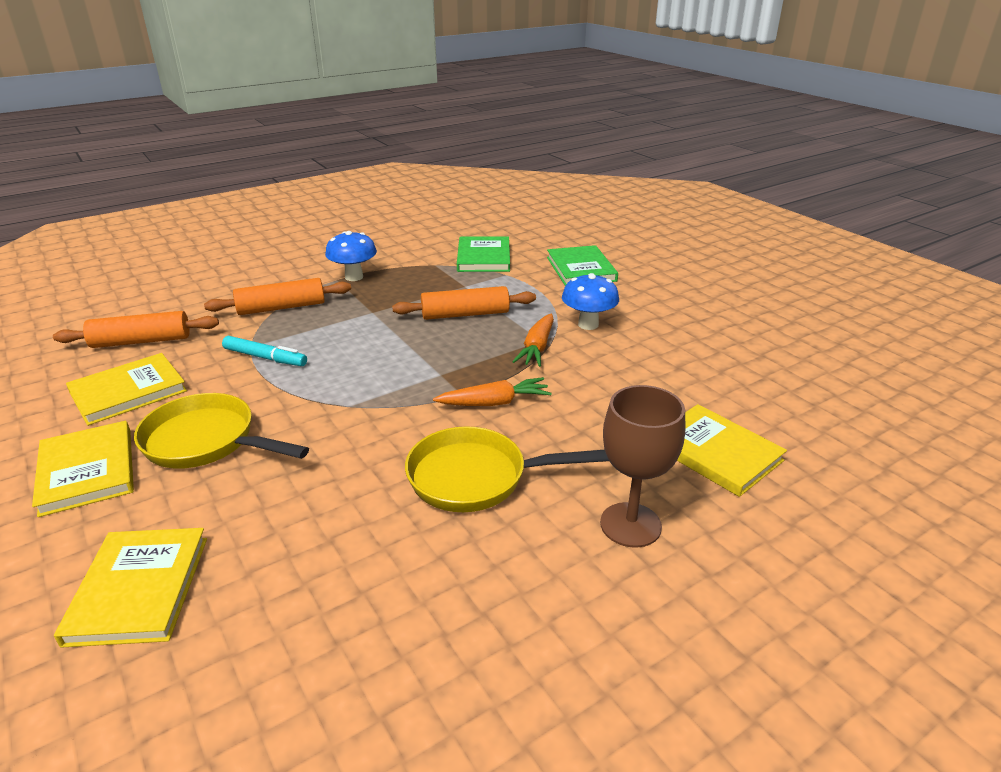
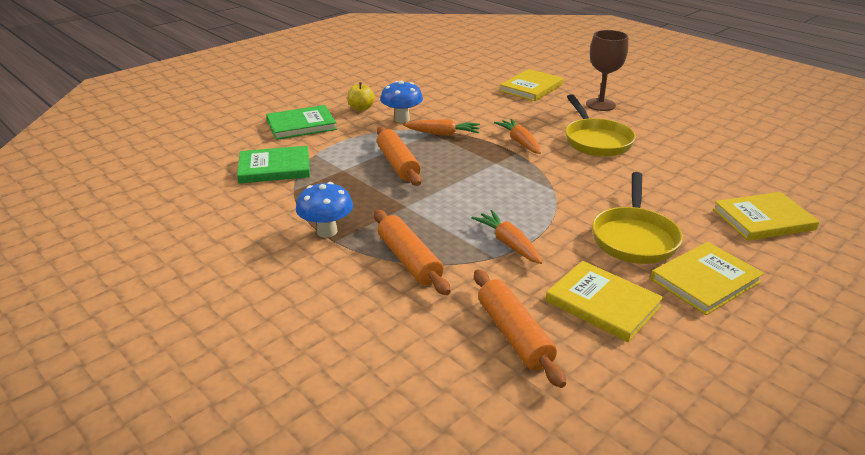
camera: 100 degrees left, 0 degrees up
turquoise marker [222,336,307,366] -> orange carrot [471,210,542,264]
none -> yellow apple [347,82,375,111]

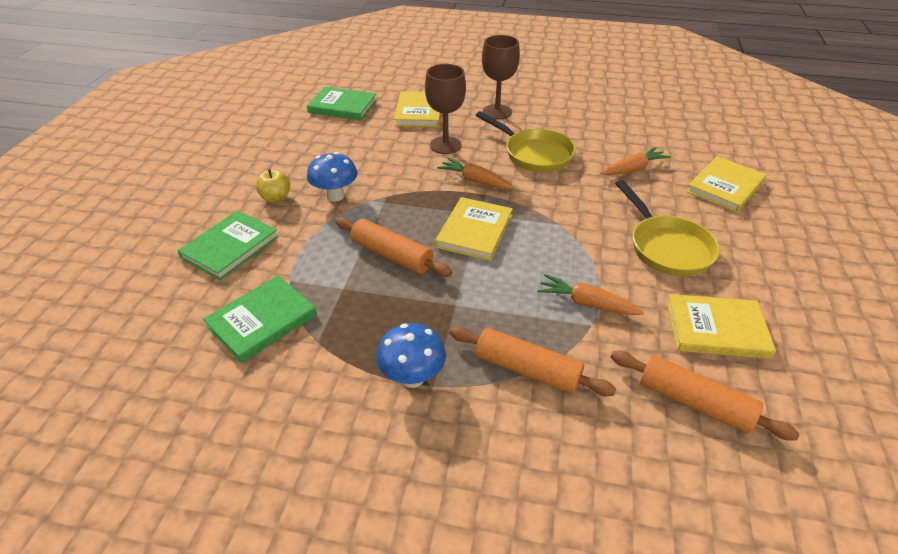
camera: 35 degrees left, 10 degrees up
orange carrot [403,119,480,136] -> orange carrot moved to [600,147,671,175]
yellow book [651,242,764,315] -> yellow book moved to [435,197,513,261]
none -> green book [307,87,377,120]
none -> brown goblet [425,64,466,154]

